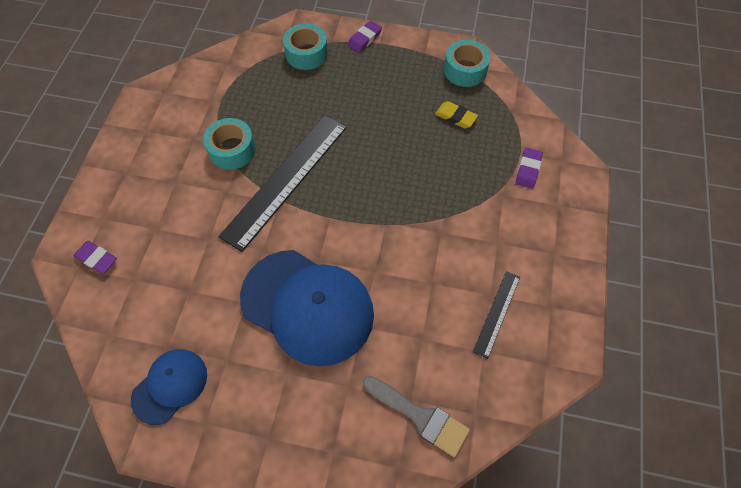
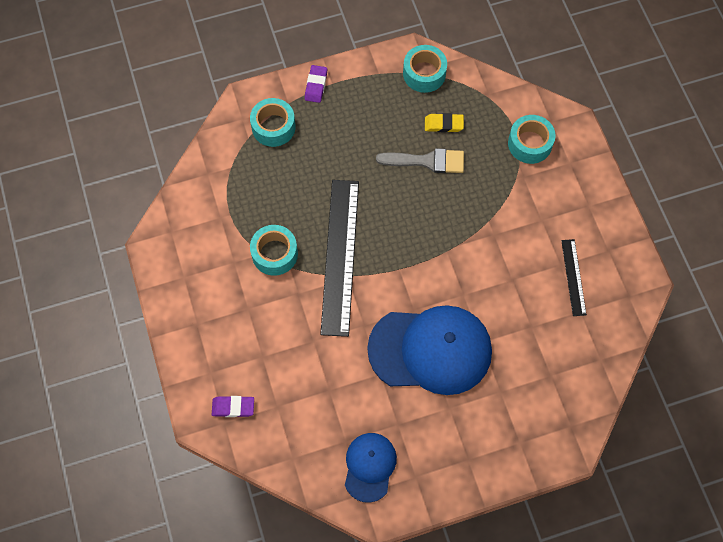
camera: 30 degrees left, 5 degrees up
grey brush [363,376,470,457] -> grey brush moved to [376,148,464,173]
purple eraser [516,148,543,189] -> turquoise tape [508,115,556,164]

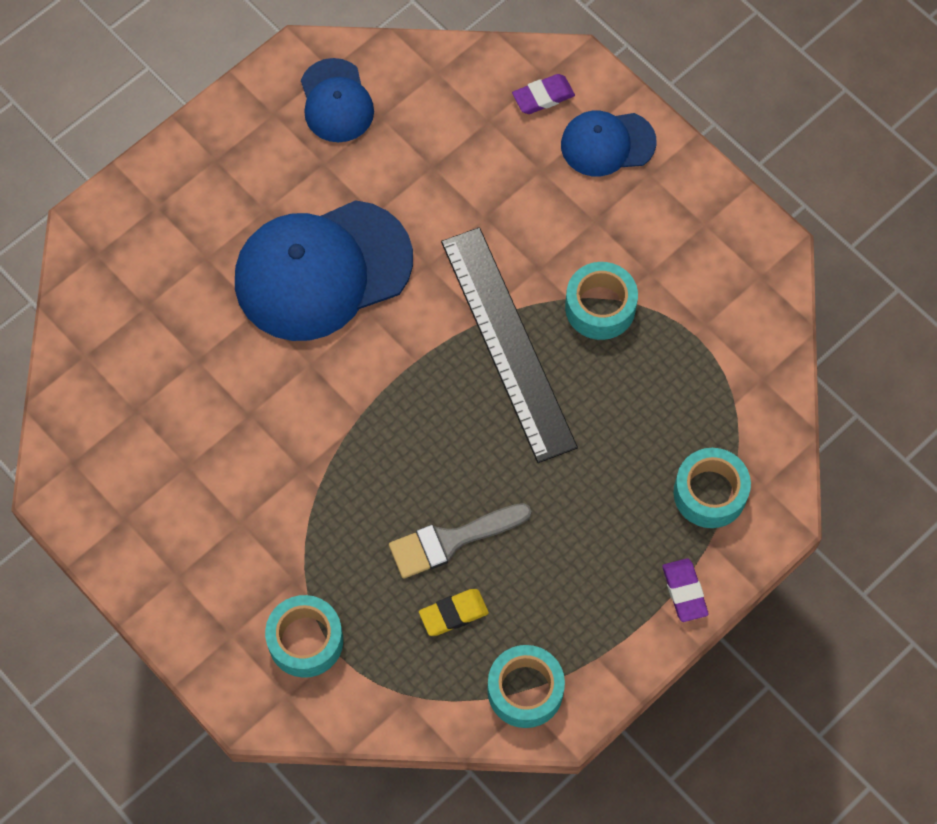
camera: 155 degrees right, 0 degrees up
black ruler [561,239,587,316] -> none
none -> blue cap [561,111,657,176]

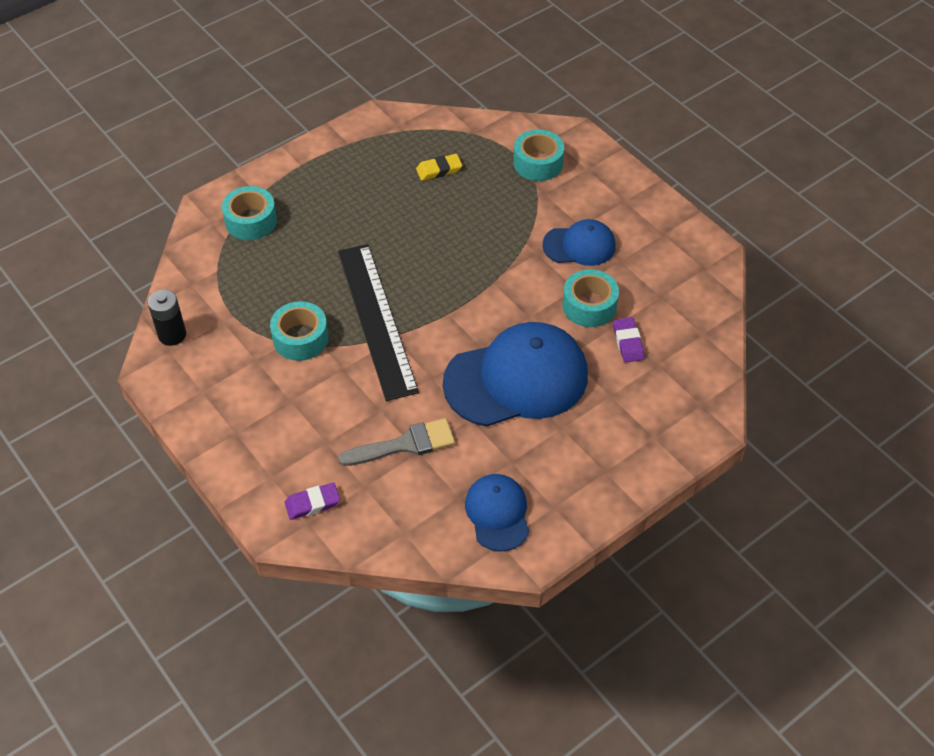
camera: 175 degrees left, 15 degrees down
grey brush [389,503,532,579] -> grey brush moved to [338,418,455,466]
turquoise tape [487,645,565,728] -> turquoise tape moved to [562,269,619,327]
blue cap [561,111,657,176] -> blue cap moved to [542,219,616,266]
purple eraser [662,558,709,622] -> purple eraser moved to [613,317,644,363]
none -> black battery [148,289,186,346]

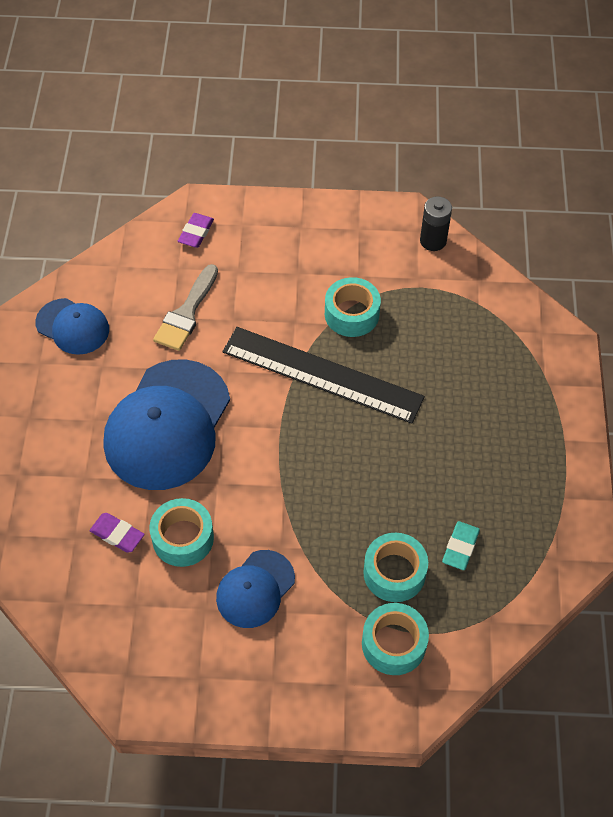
camera: 130 degrees right, 5 degrees up
turquoise tape [222,186,277,240] -> turquoise tape moved to [363,533,428,602]
yellow eraser [416,154,462,181] -> turquoise eraser [442,521,480,570]

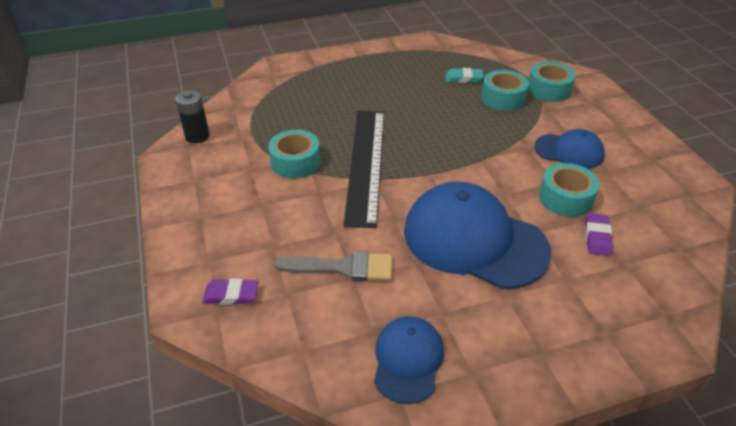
camera: 110 degrees left, 15 degrees down
blue cap [104,359,230,490] -> blue cap turned 150 degrees counterclockwise [404,182,551,289]

